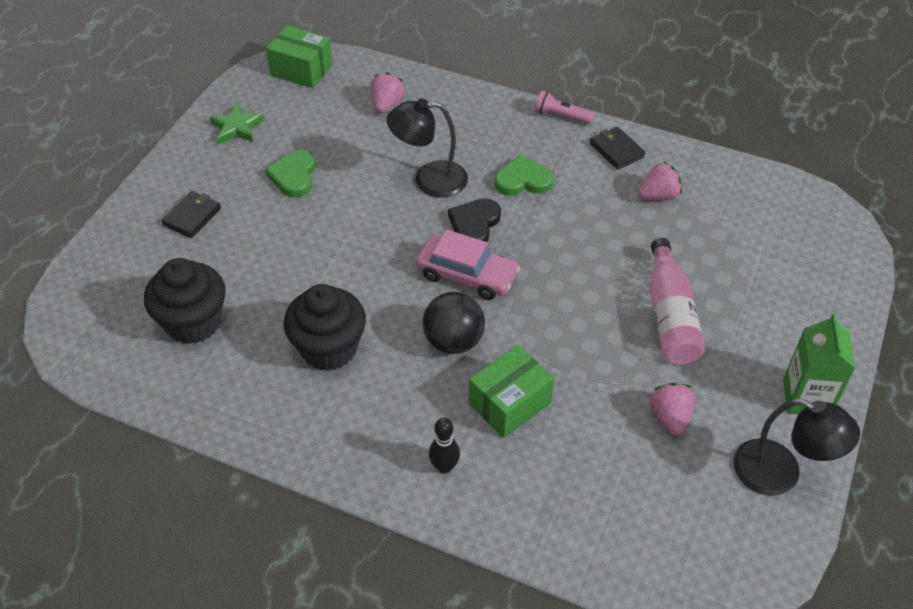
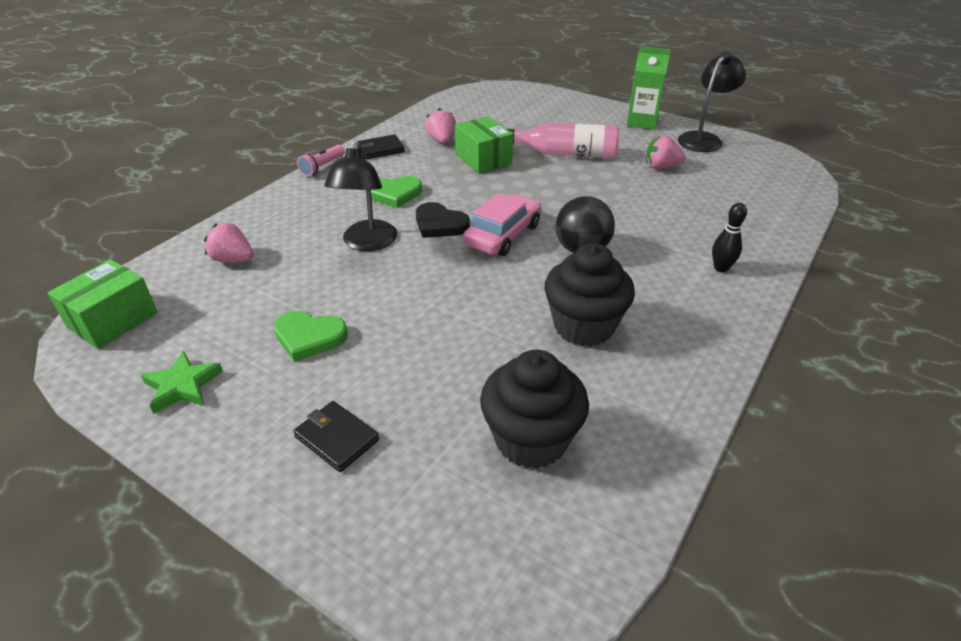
camera: 80 degrees left, 10 degrees down
green box [469,345,554,438] -> green box moved to [455,116,513,174]
green heart [494,155,554,196] -> green heart turned 105 degrees counterclockwise [371,176,422,208]

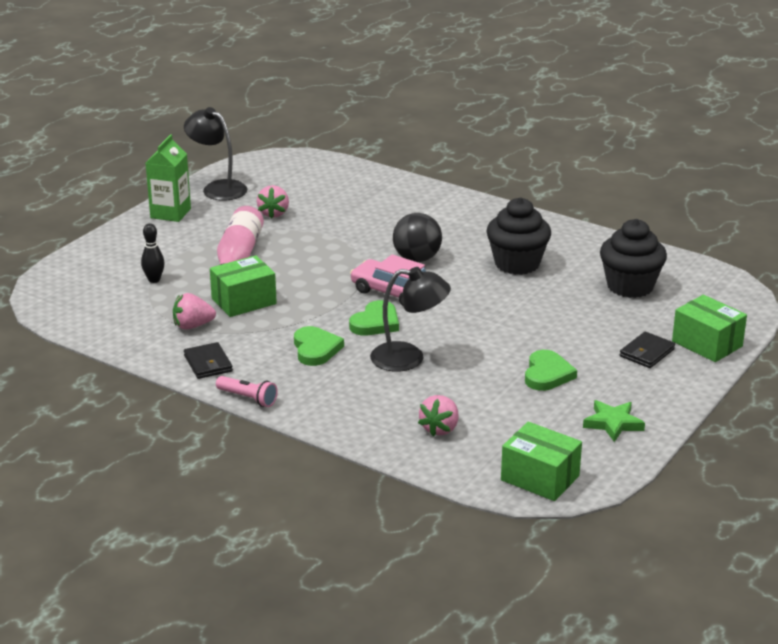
camera: 90 degrees left, 10 degrees down
black heart [416,202,470,238] -> green heart [349,300,399,336]
black bowling pin [712,203,747,272] -> black bowling pin moved to [141,223,165,283]
none -> green box [672,295,747,362]

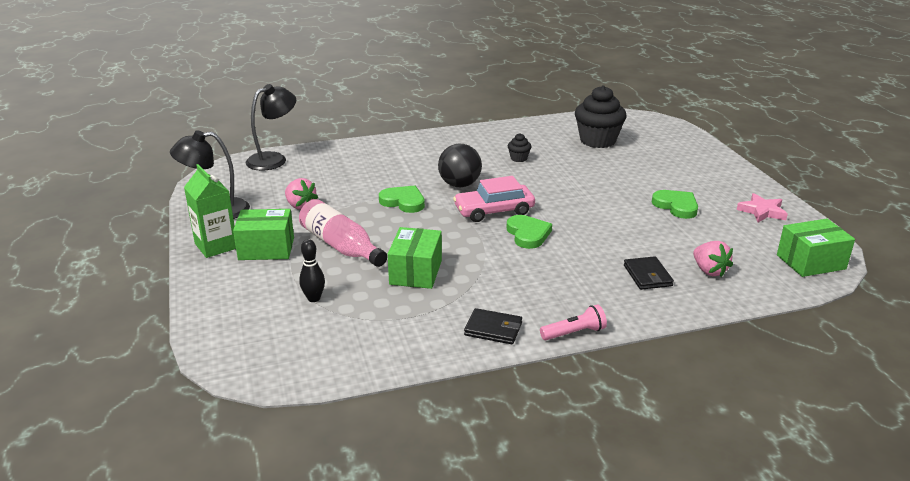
camera: 50 degrees left, 0 degrees up
pink strawberry [173,293,216,330] -> none
green heart [294,326,344,366] -> green heart moved to [379,186,425,213]
black lamp [370,267,451,372] -> black lamp moved to [246,84,296,171]
black cupcake [486,197,551,275] -> black cupcake [508,133,532,162], size x0.45
green star [583,400,645,442] -> pink star [737,193,788,223]
black wallet [620,332,675,368] -> black wallet moved to [624,256,674,290]
green box [672,295,747,362] -> green box moved to [233,209,294,260]

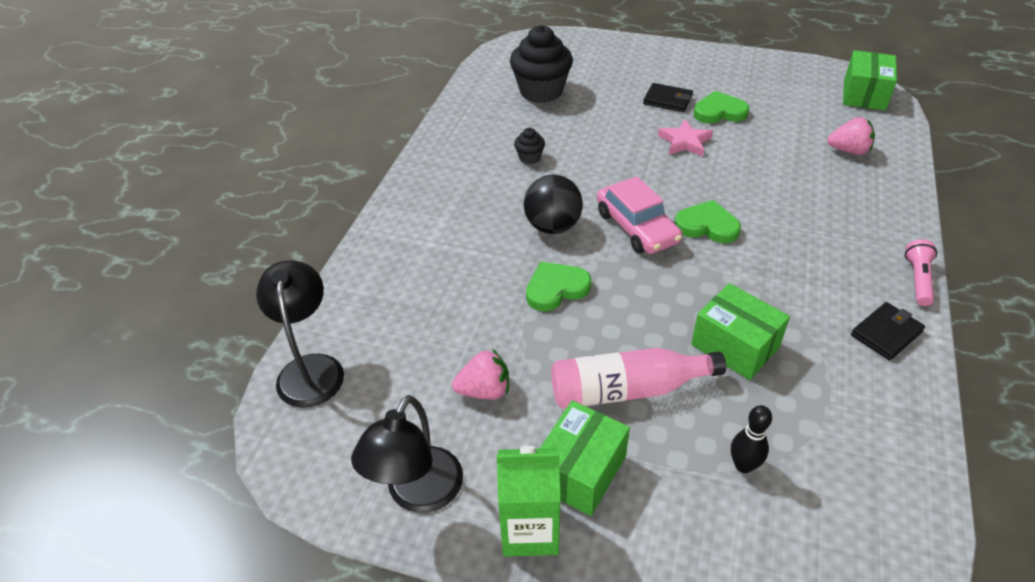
camera: 55 degrees left, 15 degrees up
pink car [453,176,535,222] -> pink car turned 45 degrees counterclockwise [597,176,682,254]
black wallet [624,256,674,290] -> black wallet moved to [643,83,693,112]
pink star [737,193,788,223] -> pink star moved to [658,119,713,156]

